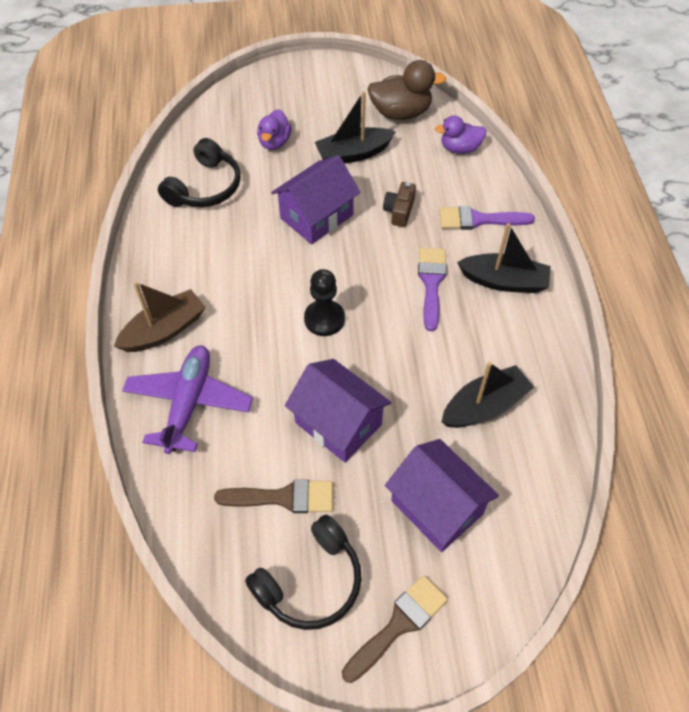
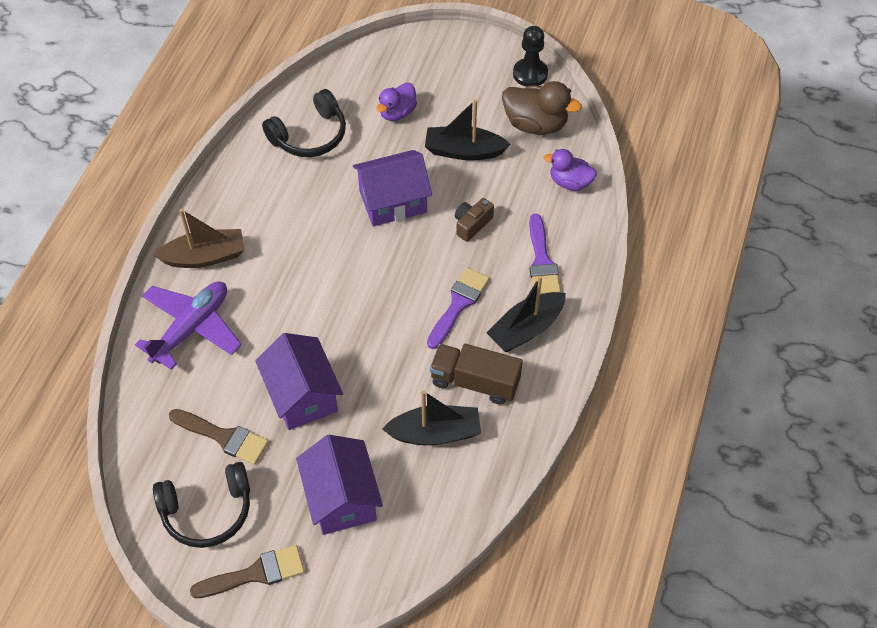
camera: 25 degrees right, 0 degrees up
black pawn [304,269,345,336] -> black pawn moved to [513,26,548,87]
purple brush [439,206,535,230] -> purple brush turned 120 degrees counterclockwise [529,214,561,295]
black boat [457,223,551,293] -> black boat turned 105 degrees clockwise [486,276,566,352]
none -> brown truck [430,344,523,405]

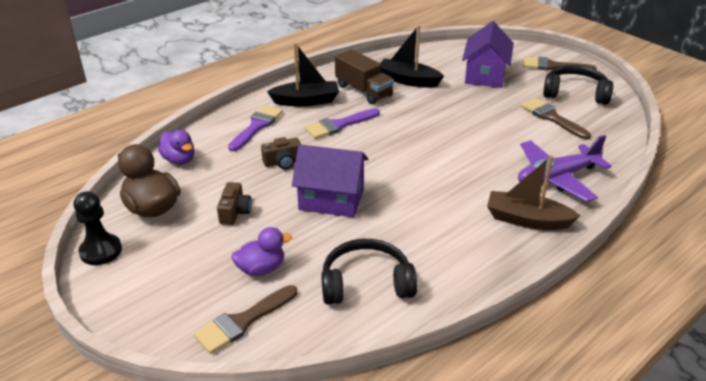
camera: 150 degrees left, 20 degrees down
purple house [255,333,343,430] -> none
black boat [425,99,510,160] -> brown camera [217,182,252,225]
none -> brown brush [194,285,297,354]

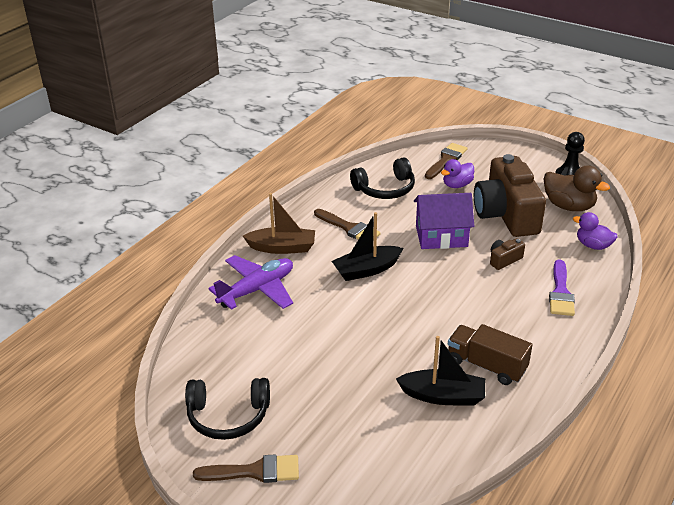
camera: 165 degrees right, 0 degrees up
brown camera [217,182,252,225] -> brown camera [474,154,546,237], size x2.48
black boat [267,43,339,106] -> black boat moved to [332,212,403,281]
purple brush [305,108,380,139] -> none
purple house [462,21,514,88] -> none
brown brush [521,98,591,140] -> brown brush moved to [314,209,380,240]

